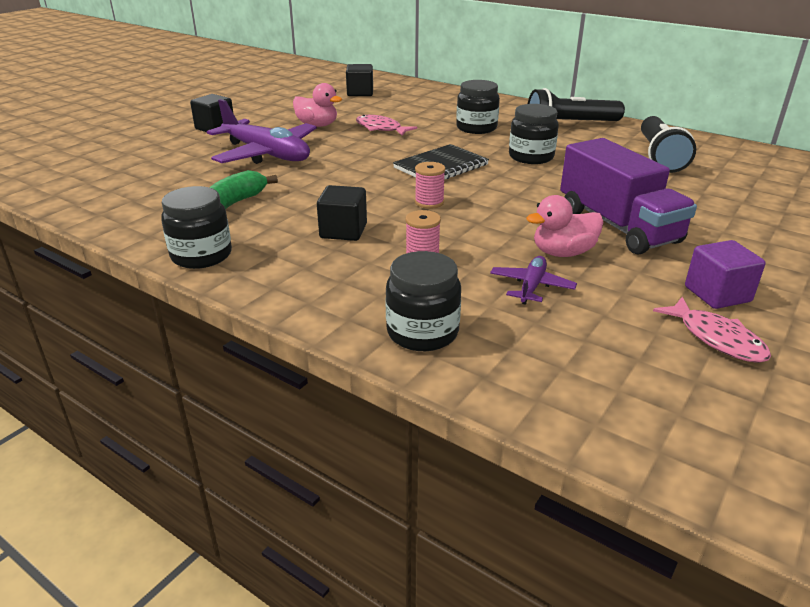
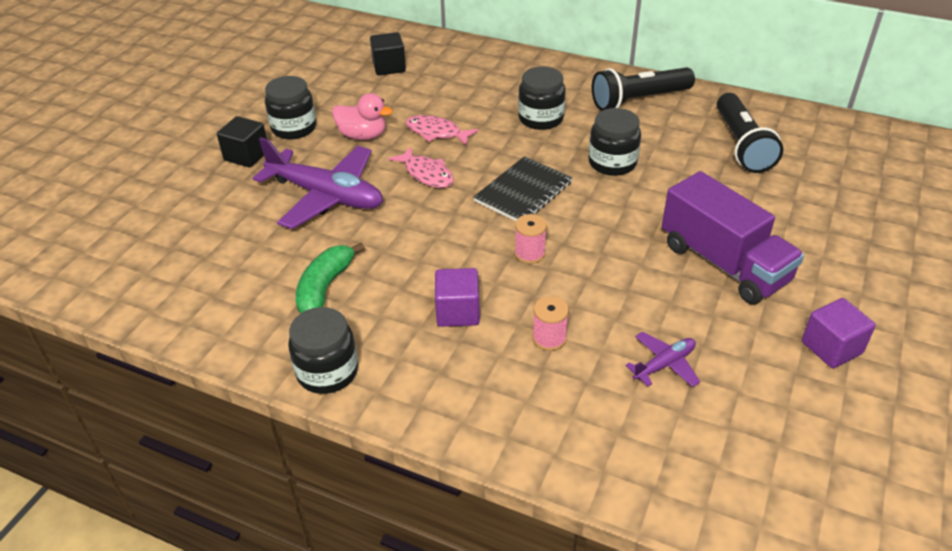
camera: 10 degrees left, 10 degrees up
black cube [317,185,367,241] -> purple cube [435,268,480,327]
black jar [385,251,461,351] -> black jar moved to [265,76,316,139]
purple plane [490,256,577,305] -> purple plane turned 45 degrees clockwise [625,332,700,387]
pink duck [526,195,603,257] -> none
pink fish [653,297,771,363] -> pink fish moved to [388,146,454,188]

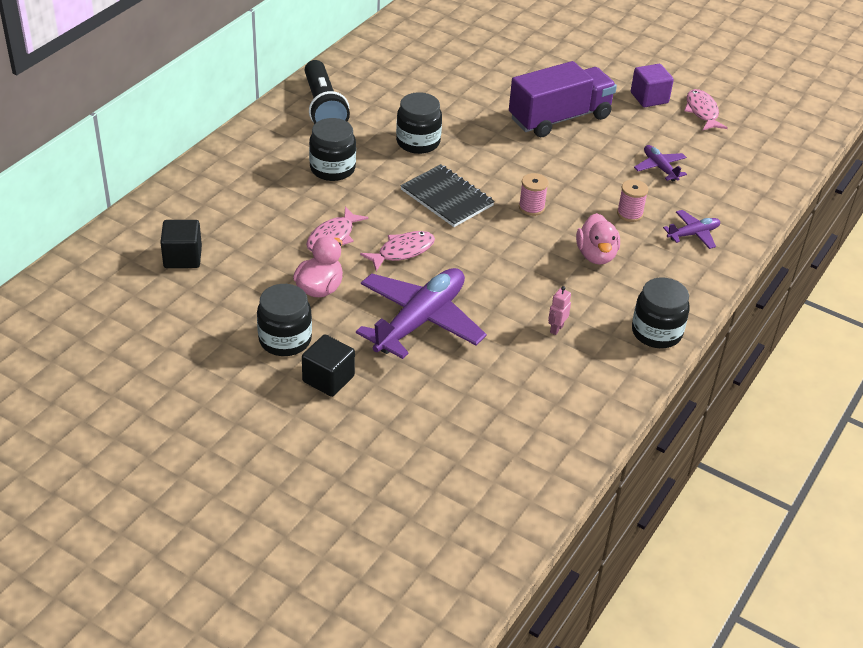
camera: 85 degrees left, 0 degrees up
green banana [296,243,365,314] -> pink robot [548,286,571,335]
purple cube [435,268,480,327] -> pink duck [576,213,620,265]
black flashlight [717,93,783,173] -> none
none -> purple plane [663,210,720,249]
none -> pink fish [684,89,728,130]

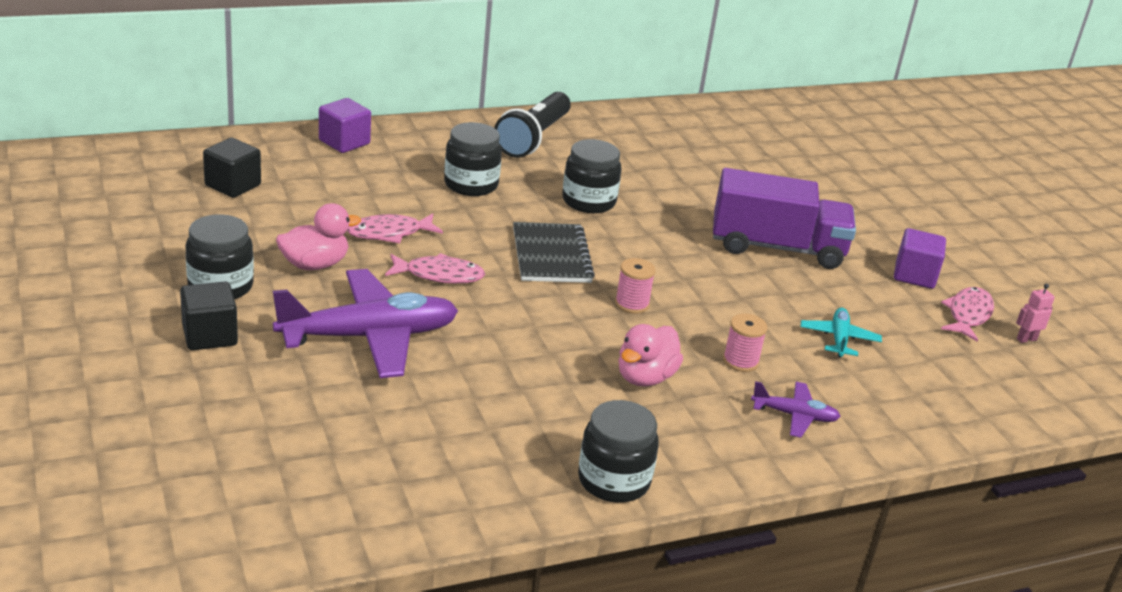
camera: 35 degrees right, 10 degrees down
pink robot [548,286,571,335] -> pink robot moved to [1016,284,1055,343]
purple plane [634,145,687,181] -> turquoise plane [801,308,882,358]
none -> purple cube [319,98,371,153]

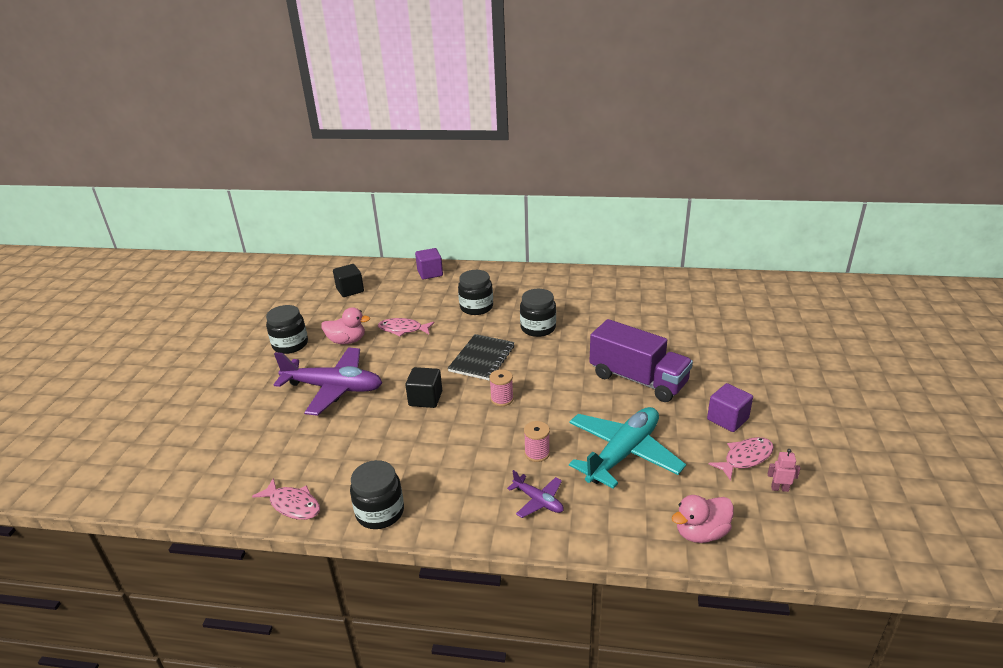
camera: 35 degrees right, 0 degrees up
black cube [180,282,238,350] -> black cube moved to [405,367,442,408]
pink fish [385,253,485,284] -> pink fish moved to [252,478,320,520]
black flashlight [494,92,571,158] -> none
pink duck [618,324,683,387] -> pink duck moved to [672,495,734,543]
turquoise plane [801,308,882,358] -> turquoise plane [569,407,686,489], size x2.11

